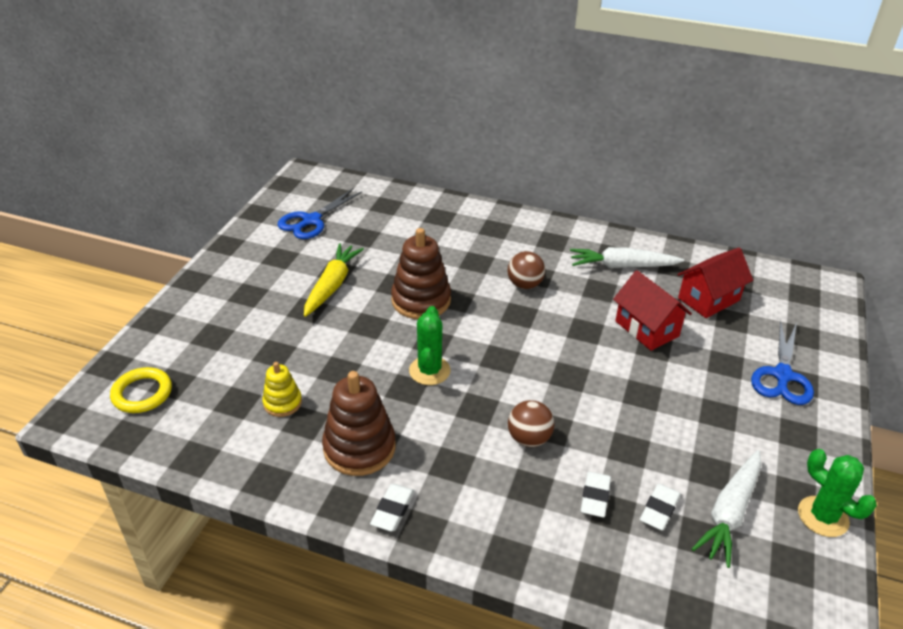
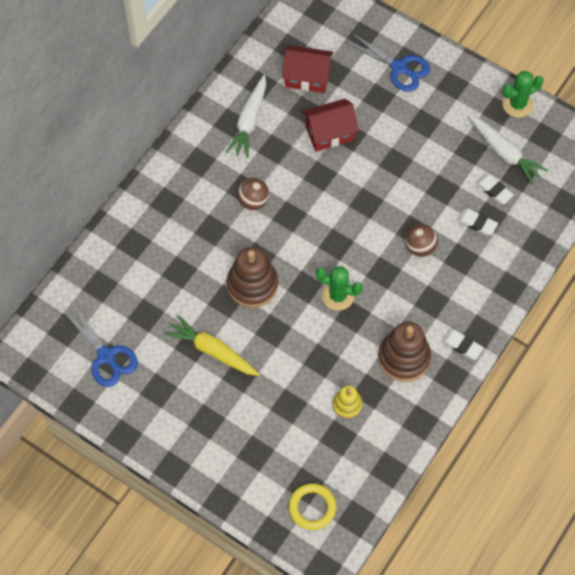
camera: 75 degrees left, 25 degrees up
red house [677,248,753,318] -> red house turned 60 degrees counterclockwise [282,45,333,93]

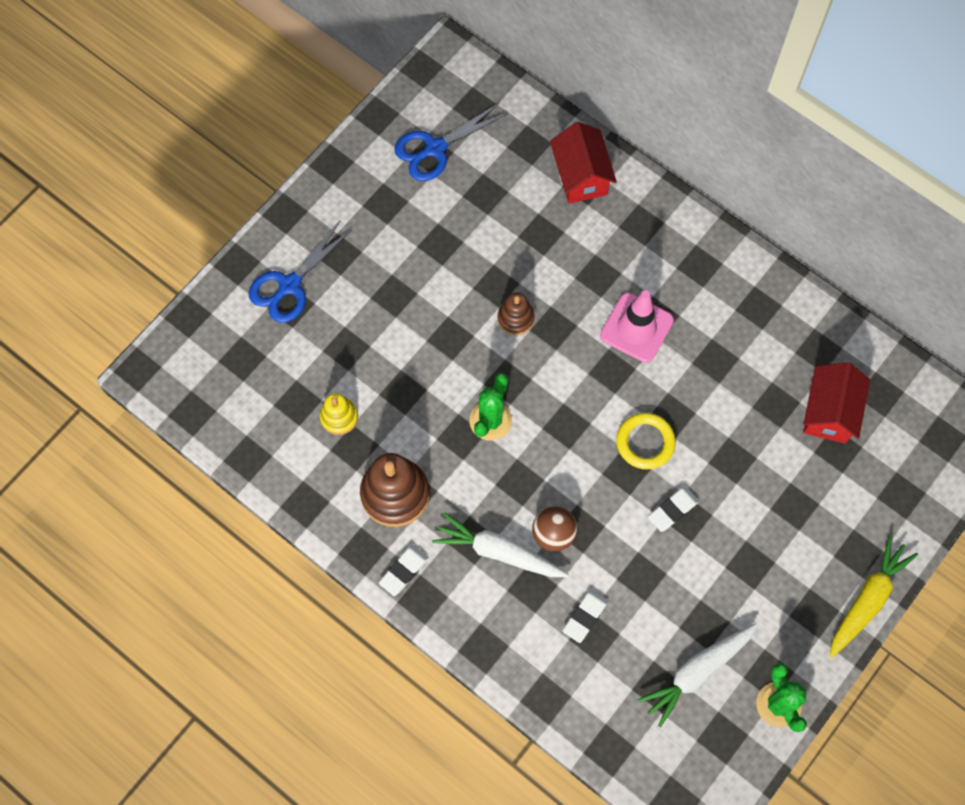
camera: 95 degrees right, 5 degrees up
yellow carrot [165,315,260,376] -> yellow carrot moved to [829,536,918,658]
white carrot [226,75,266,158] -> white carrot moved to [432,512,569,577]
brown stacking toy [227,247,278,308] -> brown stacking toy [497,292,535,335], size x0.56
brown ball [237,178,269,210] -> pink traffic cone [600,290,674,363]
yellow ring [289,483,336,530] -> yellow ring moved to [616,413,676,469]
red house [302,99,359,151] -> red house moved to [550,122,617,204]
blue scissors [346,33,430,92] -> blue scissors moved to [249,221,352,323]
white eraser [476,174,514,204] -> white eraser moved to [648,486,699,532]

